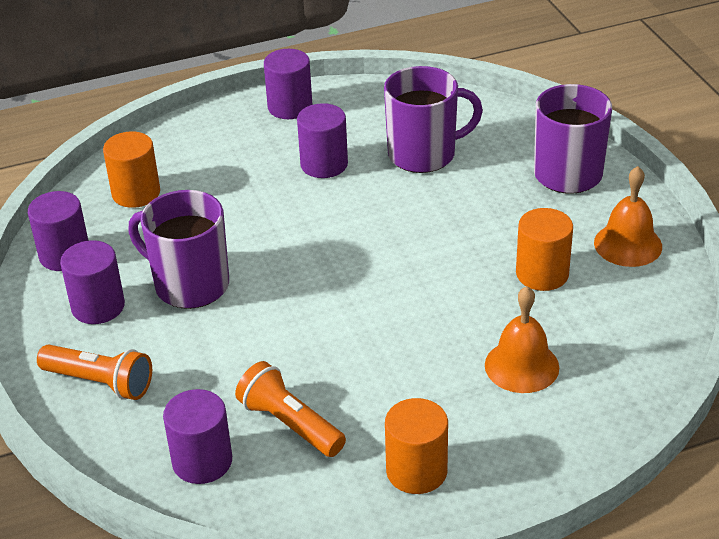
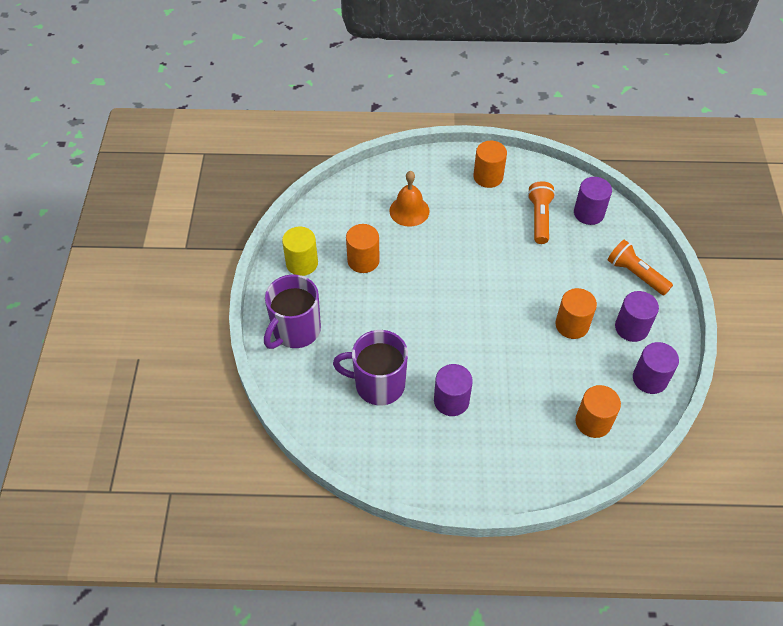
camera: 160 degrees left, 15 degrees up
purple mug [128,190,229,309] -> orange cylinder [555,288,597,339]
orange flashlight [235,361,346,457] -> orange flashlight turned 150 degrees counterclockwise [528,181,555,244]
purple cylinder [264,49,312,119] -> none
orange bell [594,166,662,267] -> yellow cylinder [282,227,318,276]

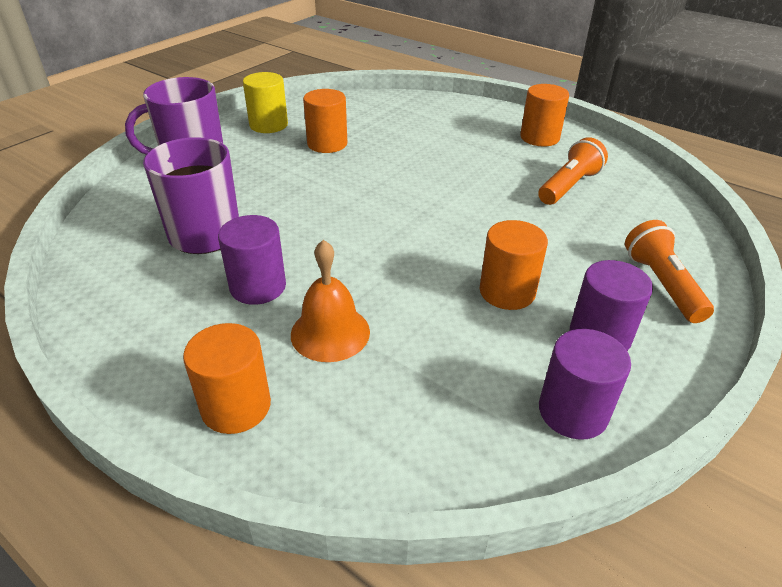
camera: 35 degrees right, 15 degrees down
orange bell [389,171,430,227] -> orange bell moved to [291,240,370,362]
purple cylinder [574,177,612,225] -> none
orange cylinder [575,385,621,438] -> orange cylinder moved to [183,323,271,434]

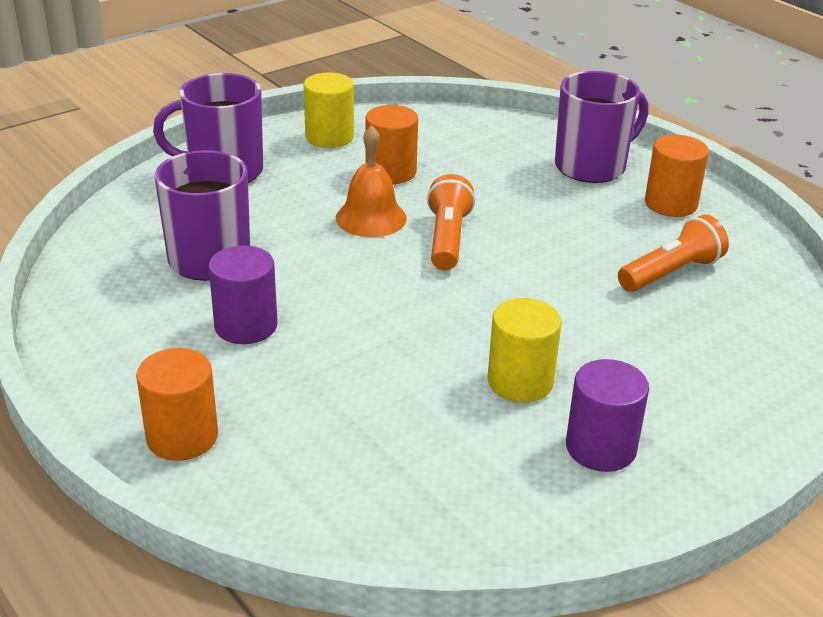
camera: 15 degrees right, 5 degrees down
orange bell [291,240,370,362] -> orange bell moved to [336,125,407,237]
orange cylinder [479,220,548,310] -> yellow cylinder [488,298,562,403]
purple cylinder [539,329,631,440] -> none
orange flashlight [625,220,714,323] -> orange flashlight moved to [427,174,475,270]
none -> purple mug [555,71,648,183]

